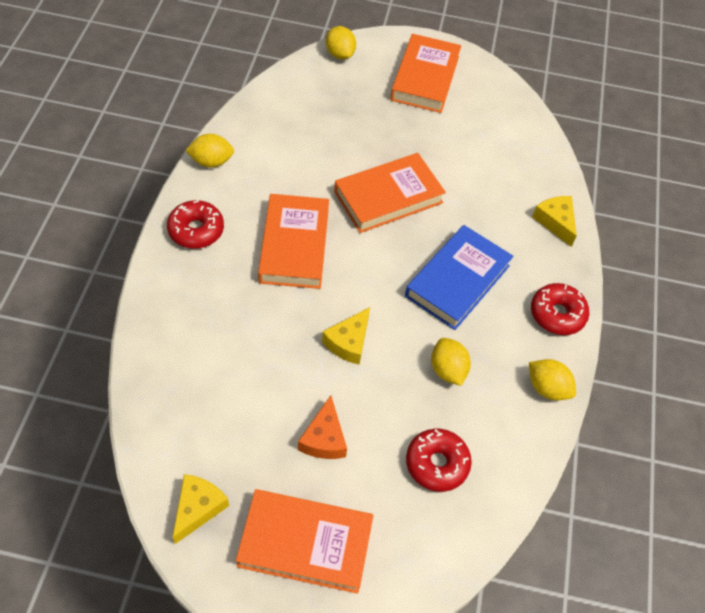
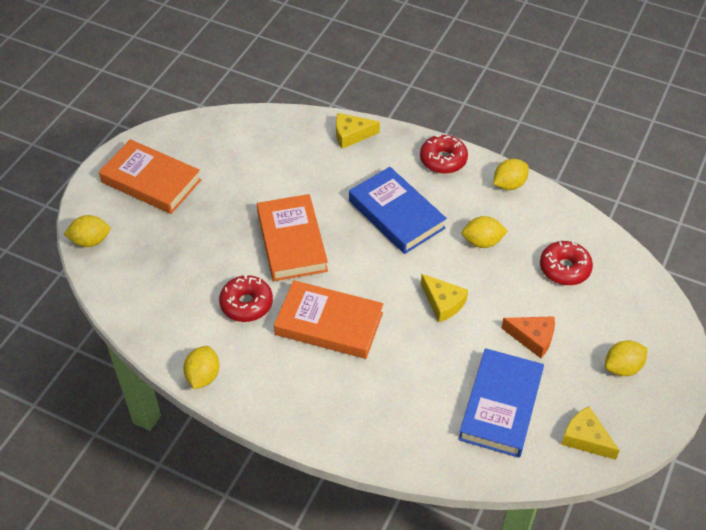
camera: 70 degrees left, 5 degrees down
red donut [167,200,224,249] -> red donut moved to [219,275,273,322]
orange book [236,489,373,594] -> yellow lemon [605,340,648,376]
none -> blue book [458,348,544,458]

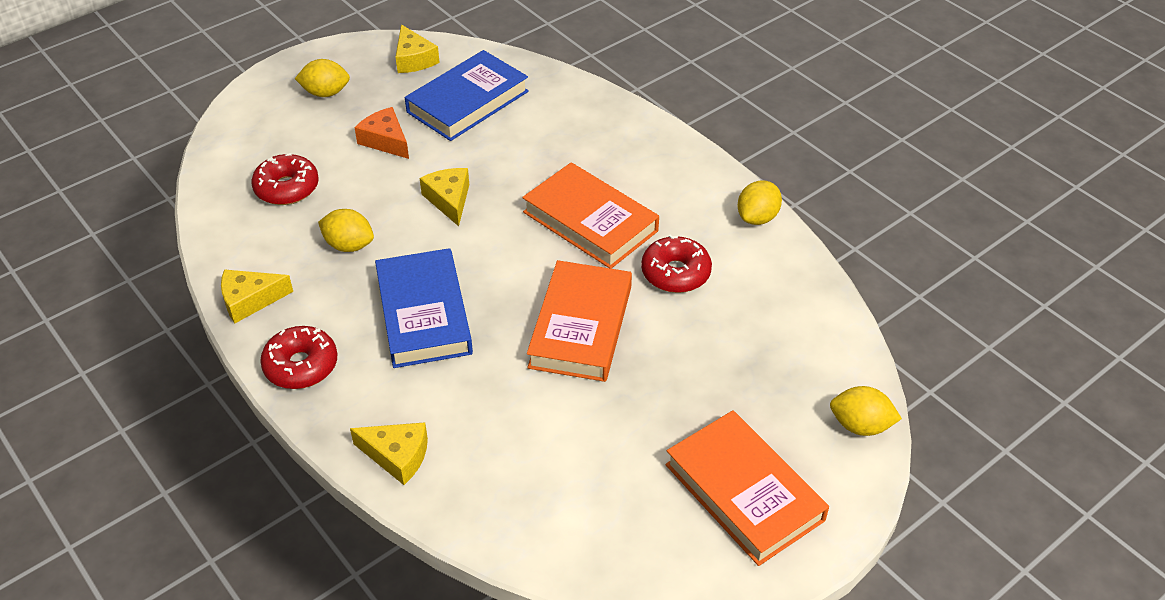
camera: 155 degrees left, 5 degrees down
yellow lemon [494,159,529,190] -> yellow cheese [221,269,293,323]

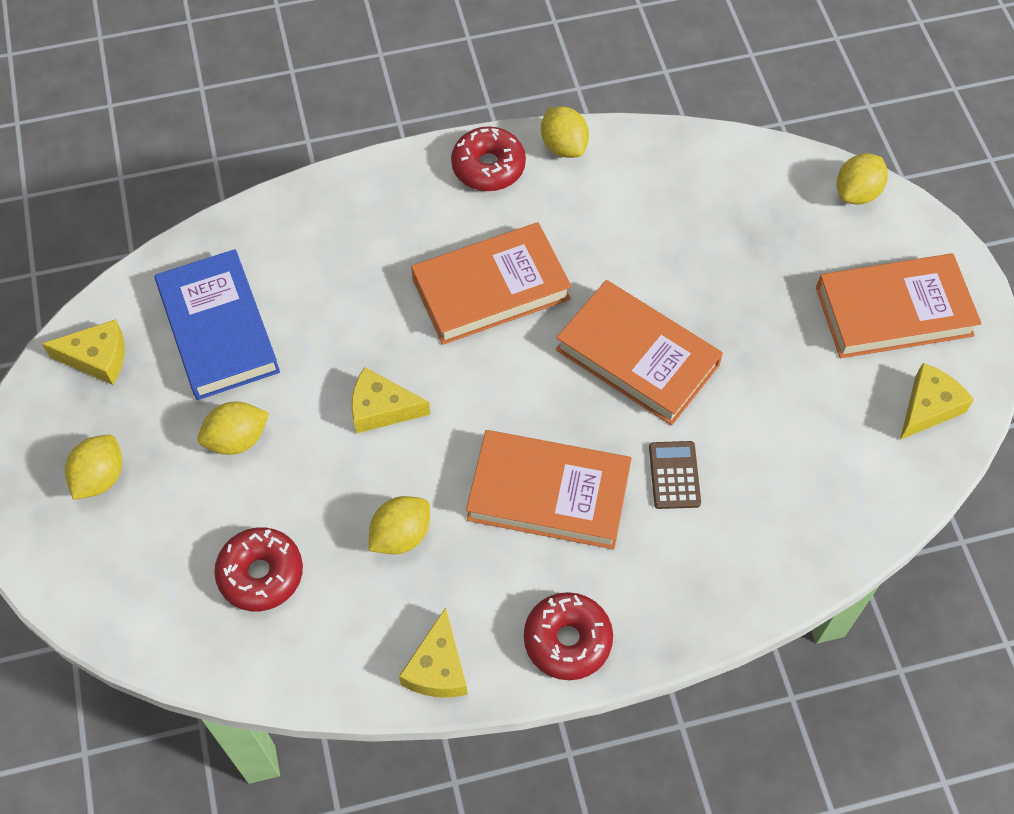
camera: 65 degrees left, 15 degrees up
yellow cheese [350,422,428,485] -> yellow cheese moved to [900,363,974,440]
orange cheese [354,107,409,159] -> yellow lemon [198,402,269,455]
blue book [375,248,473,368] -> orange book [466,430,632,549]
red donut [641,235,712,293] -> red donut moved to [451,126,526,191]
none -> brown calculator [649,441,701,509]

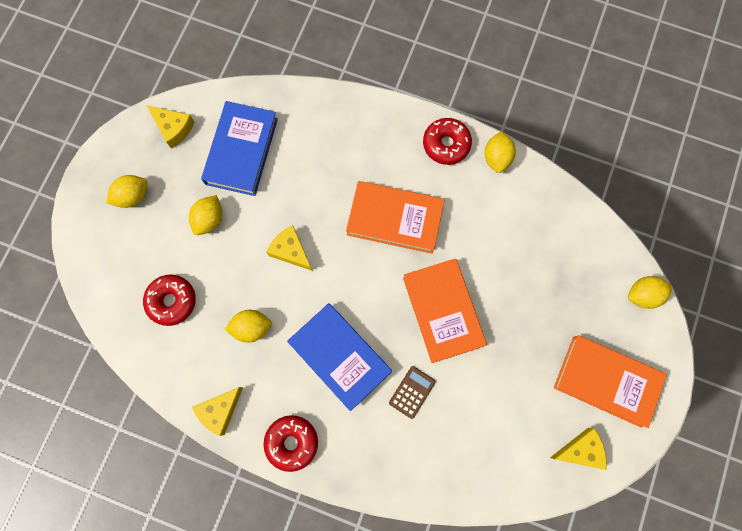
camera: 35 degrees right, 15 degrees up
yellow lemon [198,402,269,455] -> yellow lemon turned 75 degrees counterclockwise [189,195,222,235]
orange book [466,430,632,549] -> blue book [287,303,392,411]

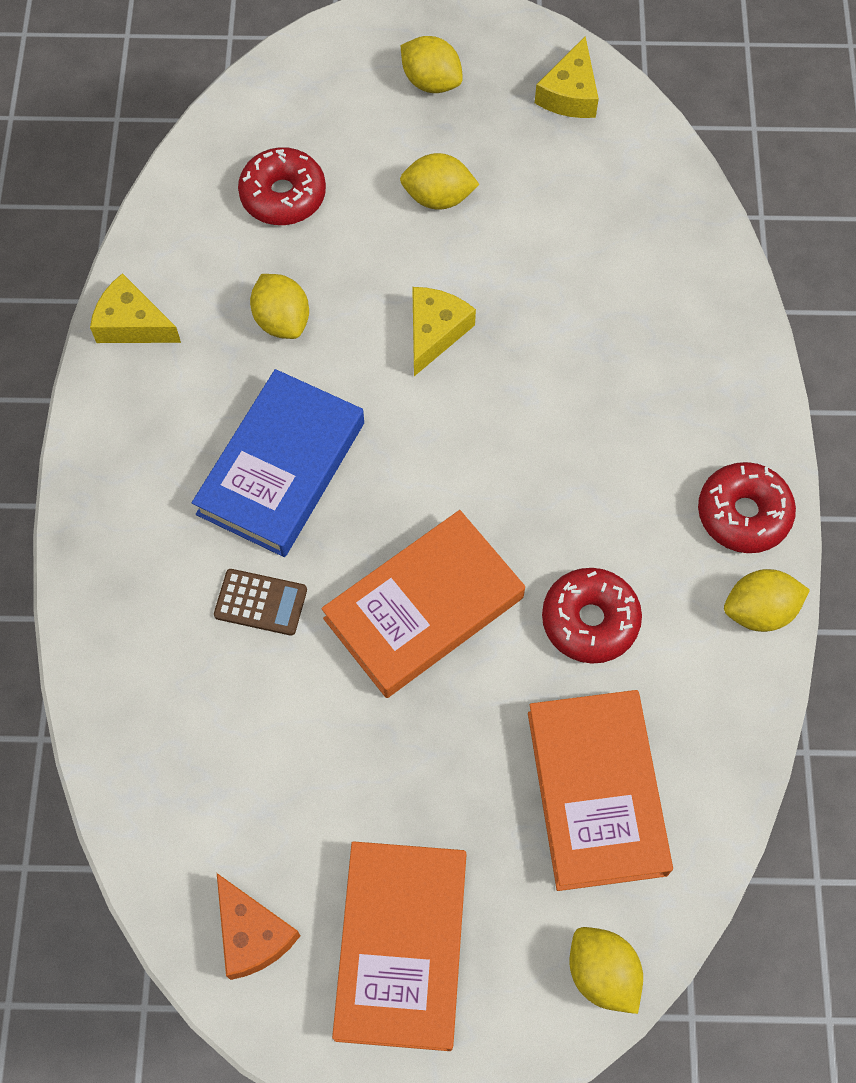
camera: 70 degrees right, 10 degrees down
blue book [201,101,278,196] -> none
red donut [264,415,318,472] -> red donut moved to [542,568,642,664]
orange book [346,181,445,254] -> orange book moved to [528,690,673,891]
yellow cheese [550,428,607,470] -> orange cheese [217,873,300,980]

